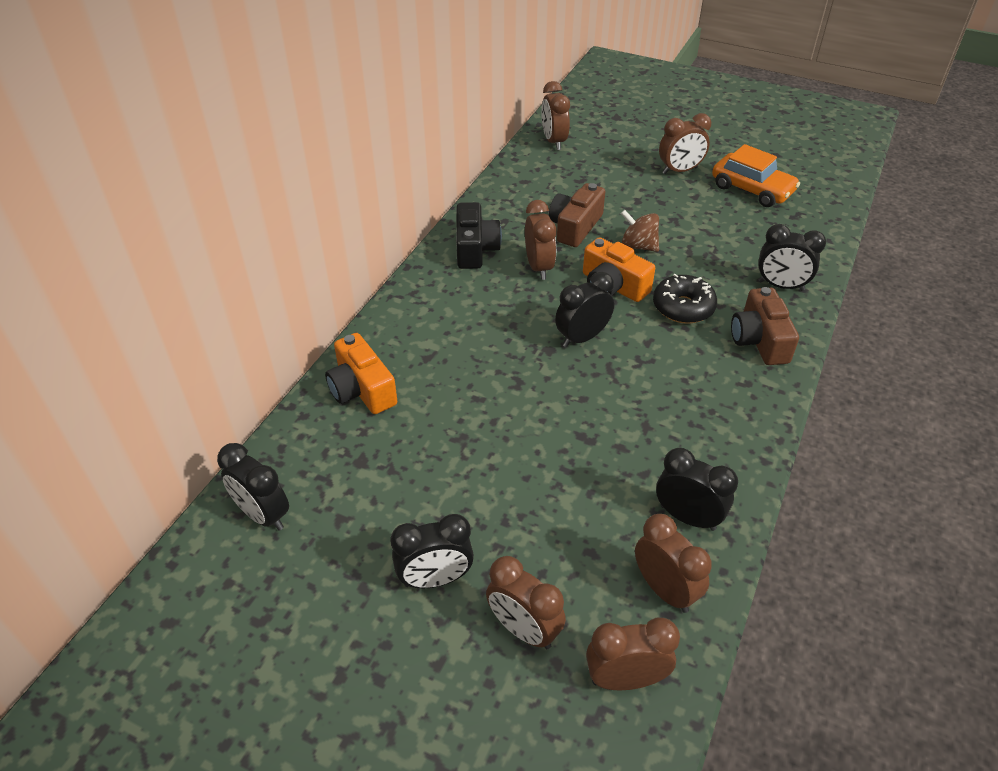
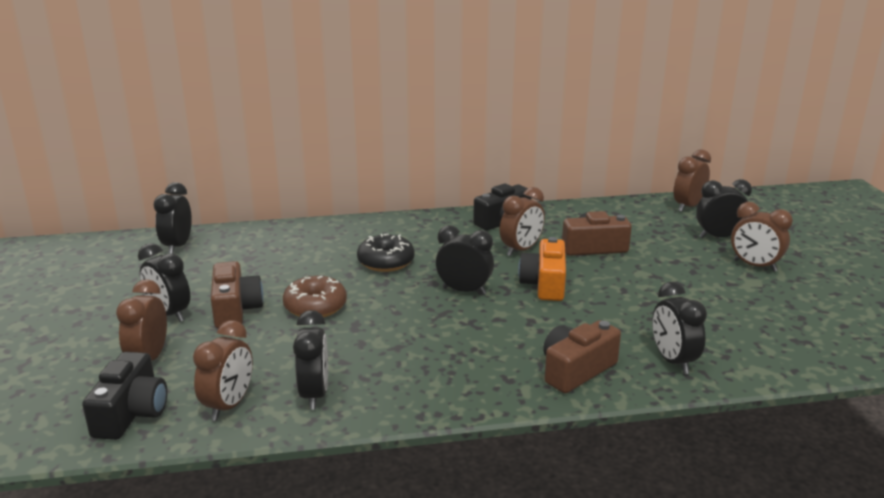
camera: 55 degrees right, 20 degrees down
orange camera [325,333,397,414] -> none
brown clock [586,617,680,690] -> black camera [82,352,167,440]
brown spinning top [621,210,659,252] -> none
black donut [653,274,717,324] -> black donut moved to [357,234,415,272]
orange car [712,144,800,207] -> none
none -> brown camera [211,261,264,328]
none -> brown donut [283,276,347,317]
none -> black clock [696,179,752,238]

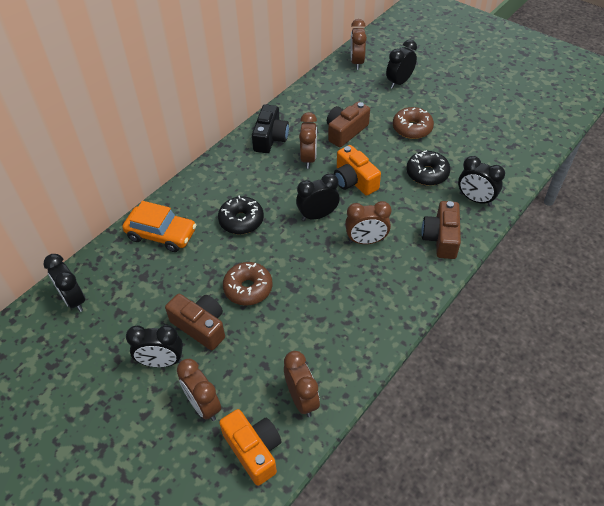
camera: 40 degrees left, 25 degrees up
black camera [82,352,167,440] -> orange camera [219,409,282,486]
black clock [293,310,328,410] -> none
brown clock [731,202,793,272] -> brown clock moved to [345,201,391,244]
none -> orange car [122,201,196,252]
none -> brown donut [393,107,434,139]
none -> black donut [406,150,451,186]

